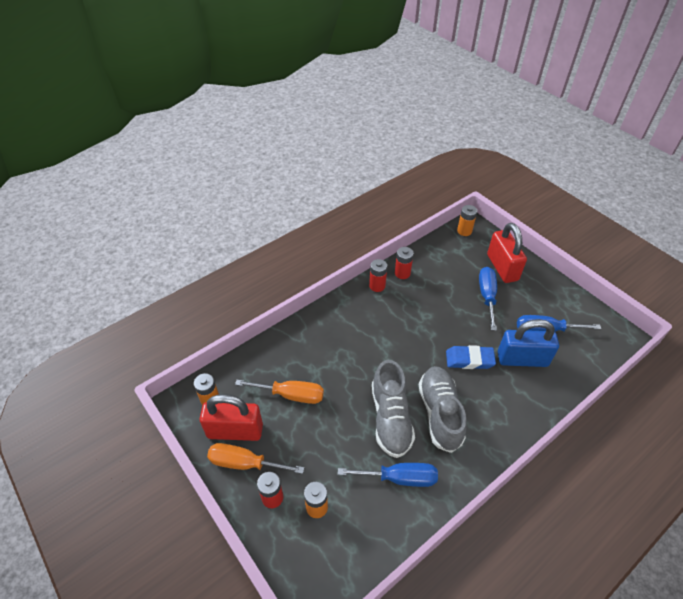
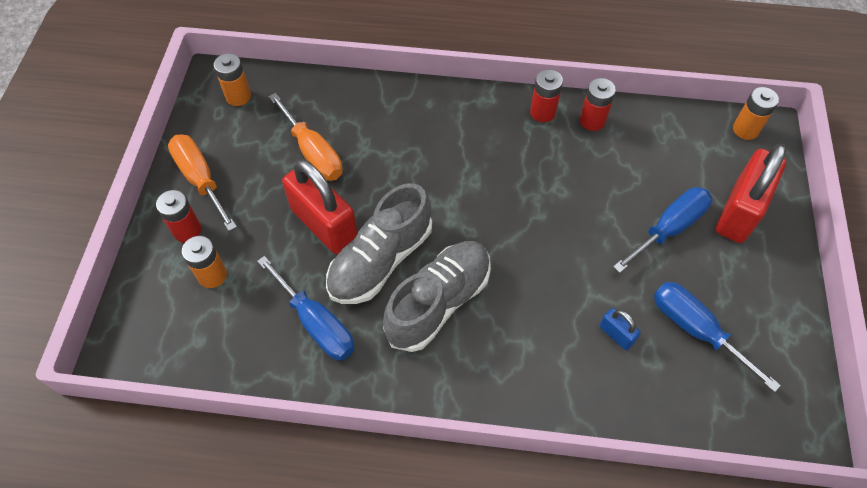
camera: 45 degrees right, 10 degrees up
red padlock [200,394,263,441] -> red padlock moved to [282,159,358,255]
blue eraser [446,345,496,369] -> none
blue padlock [498,319,559,367] -> blue padlock [599,308,641,350], size x0.44

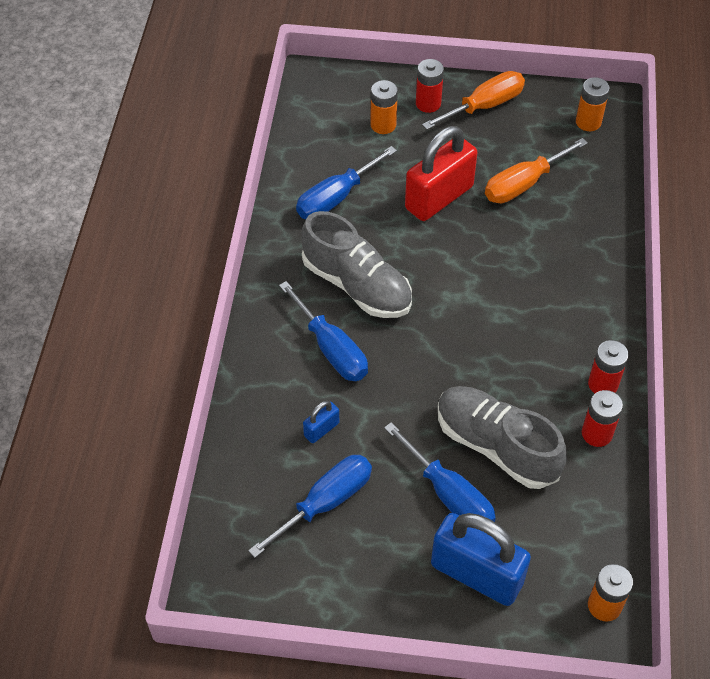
camera: 90 degrees right, 5 degrees down
grey shoe [326,183,432,304] -> grey shoe moved to [438,386,567,489]
red padlock [716,144,786,243] -> blue padlock [431,513,531,606]
none -> blue screwdriver [279,281,368,381]

